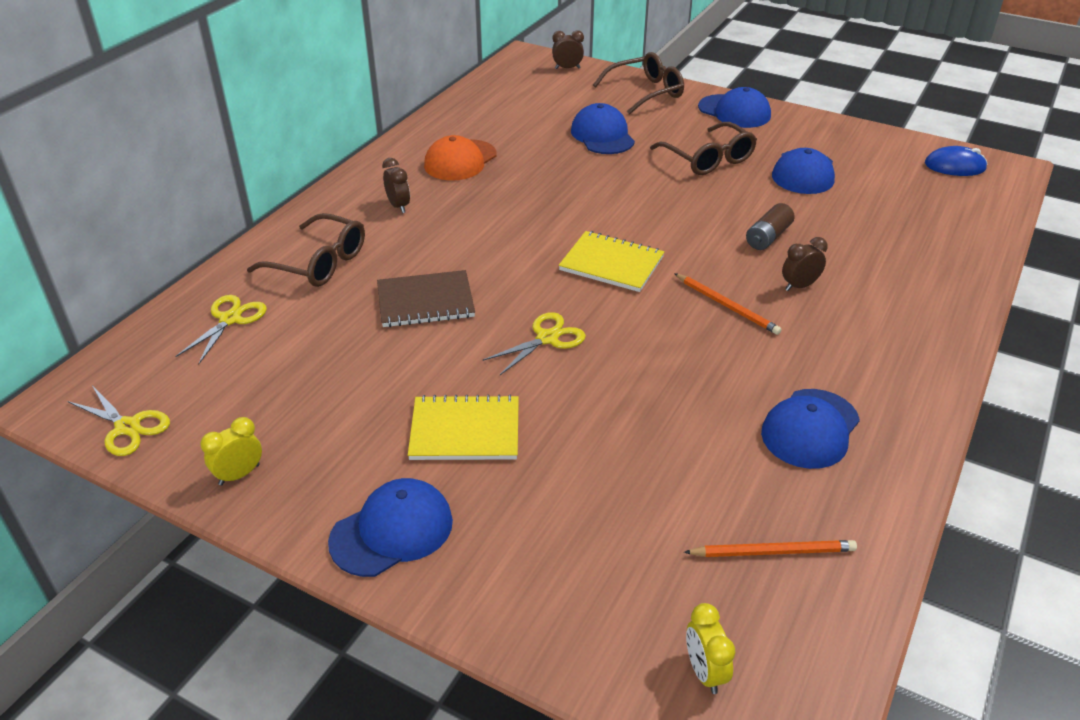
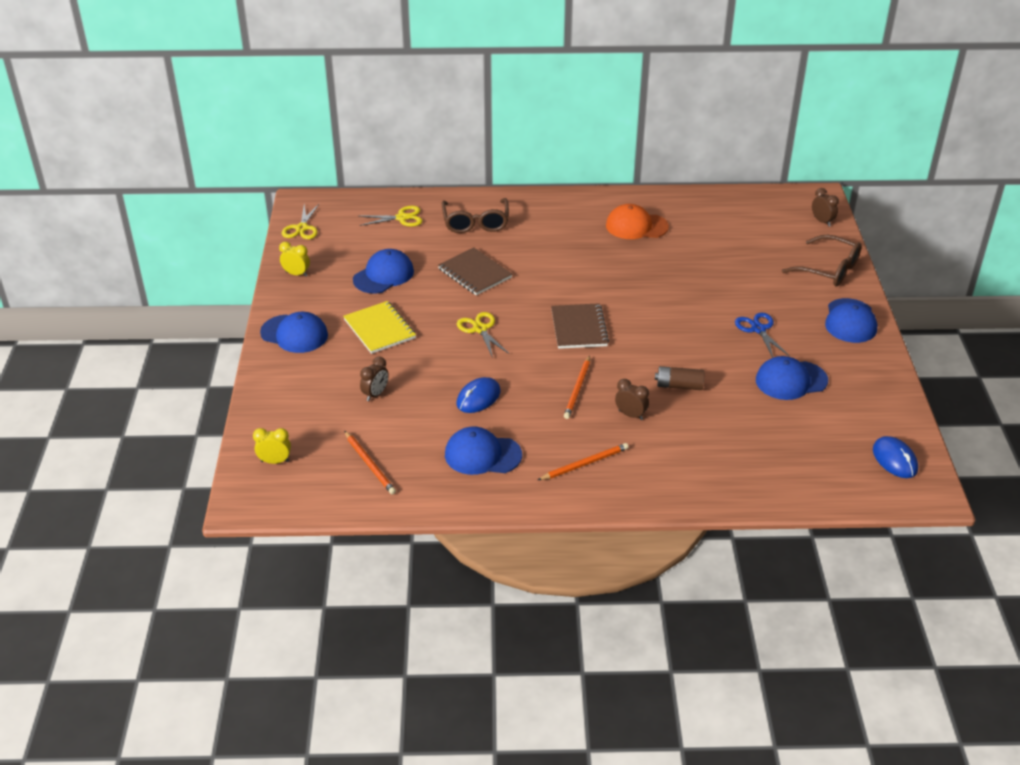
camera: 60 degrees right, 0 degrees up
brown clock [382,158,410,213] -> brown clock moved to [360,357,389,401]
yellow scissors [483,312,586,375] -> yellow scissors turned 135 degrees counterclockwise [457,312,509,358]
yellow notebook [559,231,665,292] -> brown notebook [551,303,609,349]
blue cap [571,103,635,154] -> blue cap moved to [353,249,414,294]
brown glasses [650,122,757,175] -> blue scissors [735,313,790,358]
yellow clock [686,603,735,694] -> yellow clock turned 45 degrees clockwise [253,428,291,464]
none -> blue mouse [456,377,500,413]
none -> orange pencil [538,443,629,480]

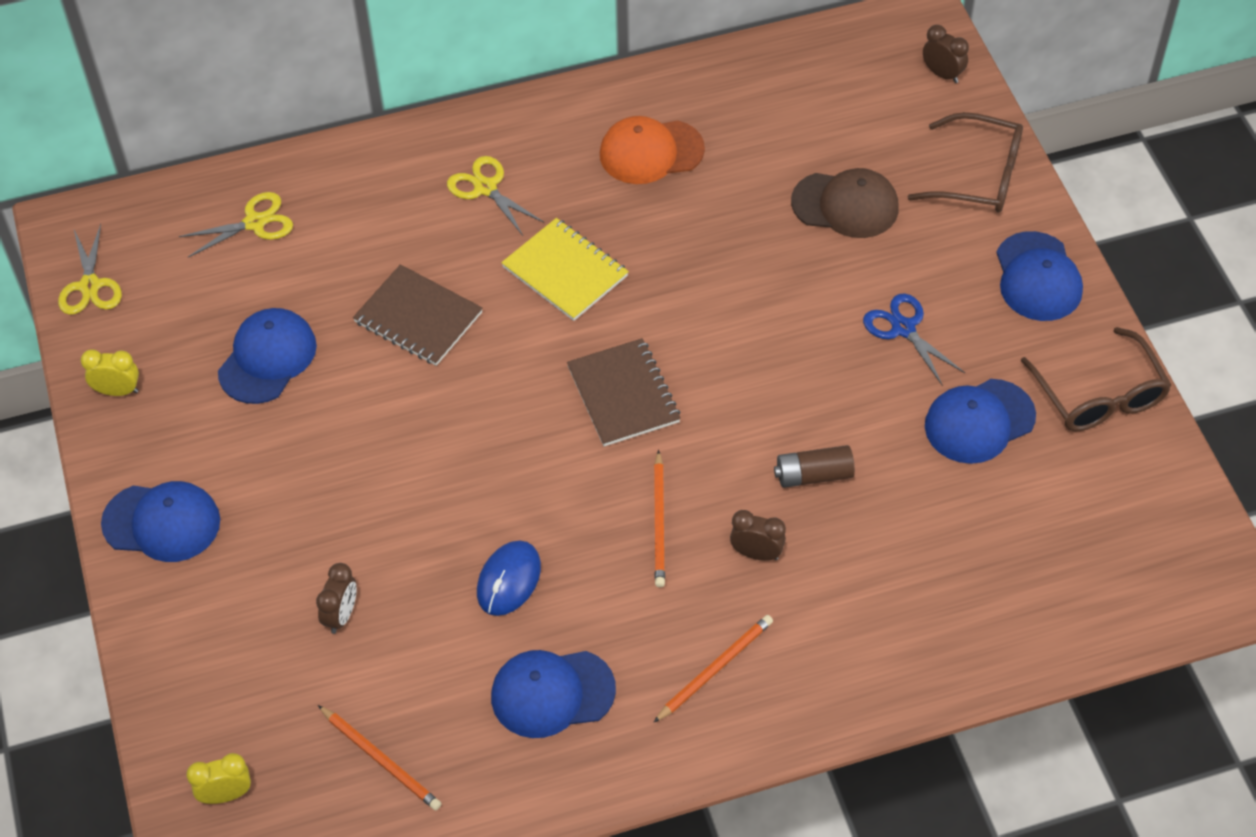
camera: 15 degrees left, 15 degrees up
yellow notebook [343,301,416,354] -> yellow notebook moved to [501,218,629,321]
brown glasses [442,198,509,233] -> brown glasses moved to [1021,327,1171,431]
yellow scissors [457,312,509,358] -> yellow scissors moved to [447,156,544,236]
blue mouse [873,436,918,478] -> none
none -> brown cap [791,168,899,238]

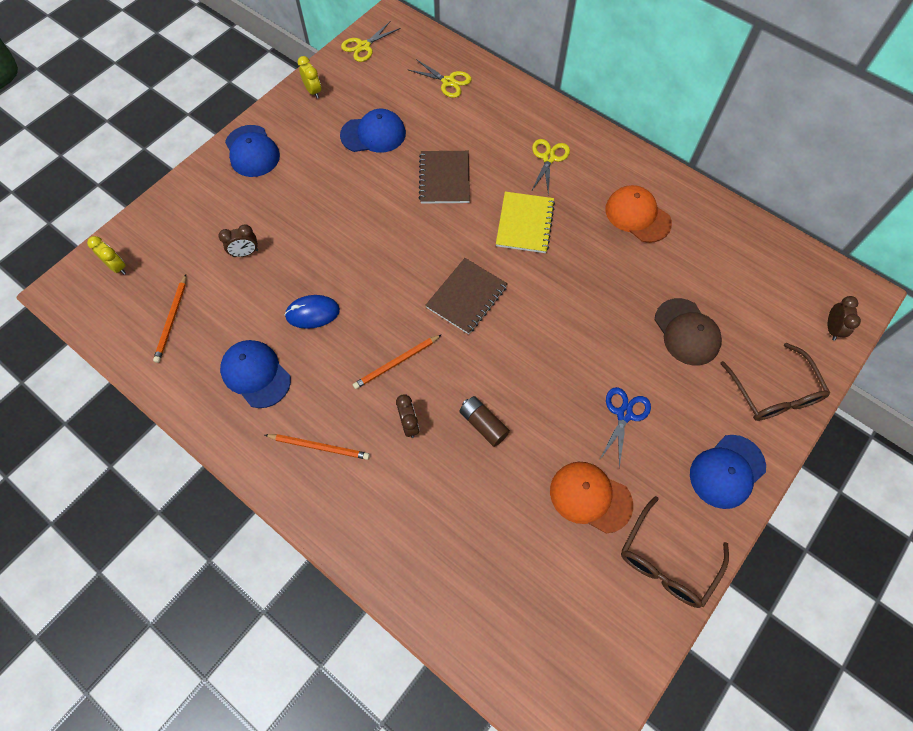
camera: 55 degrees right, 10 degrees up
blue cap [925,379,1036,464] -> orange cap [550,462,633,533]

